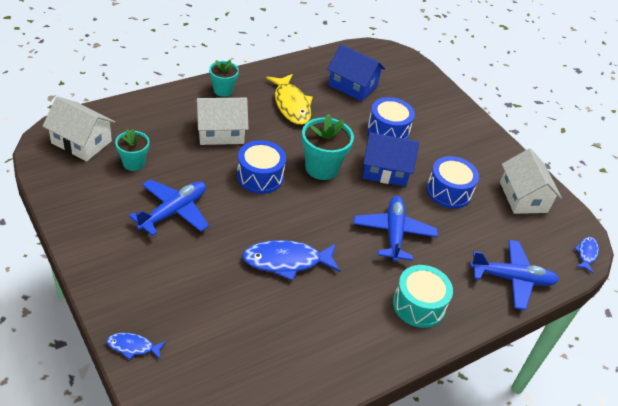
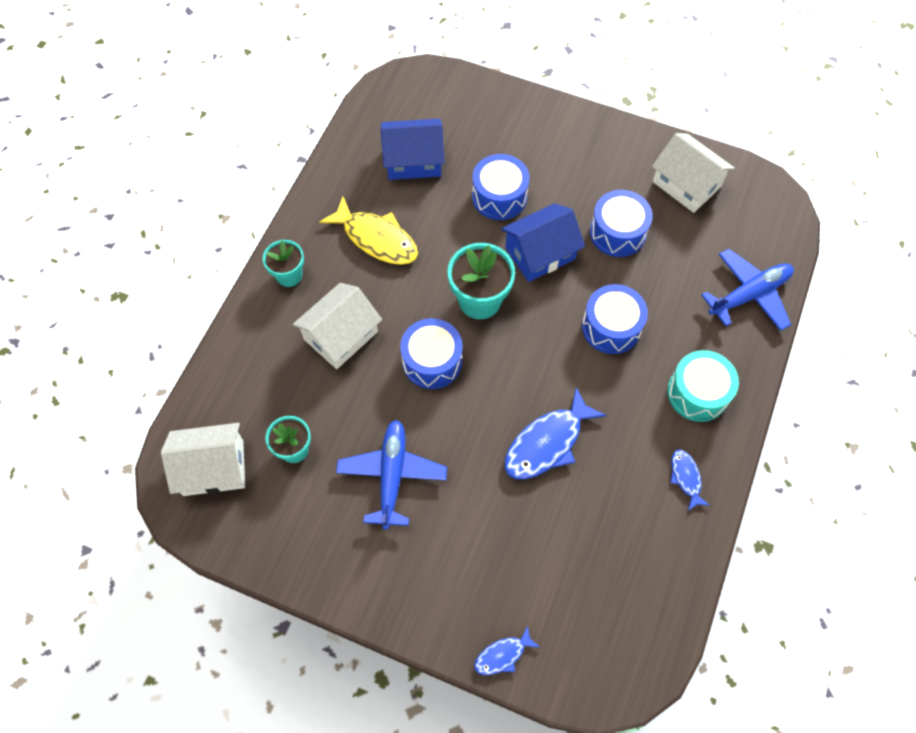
camera: 30 degrees left, 20 degrees up
blue plane [354,196,438,262] -> blue drum [582,284,648,354]
blue fish [574,237,599,273] -> blue fish moved to [670,449,710,511]

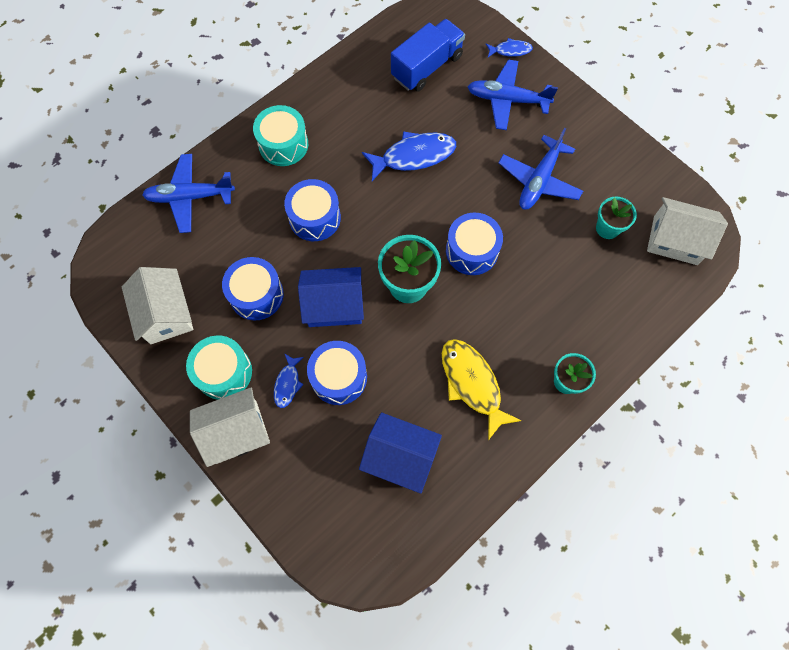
camera: 155 degrees left, 5 degrees up
white house [293,283,382,369] -> white house moved to [190,388,270,467]
blue fish [670,449,710,511] -> blue fish moved to [274,353,304,408]
none -> turquoise drum [186,336,252,400]
none -> blue truck [391,19,465,92]
none -> blue plane [468,59,558,130]

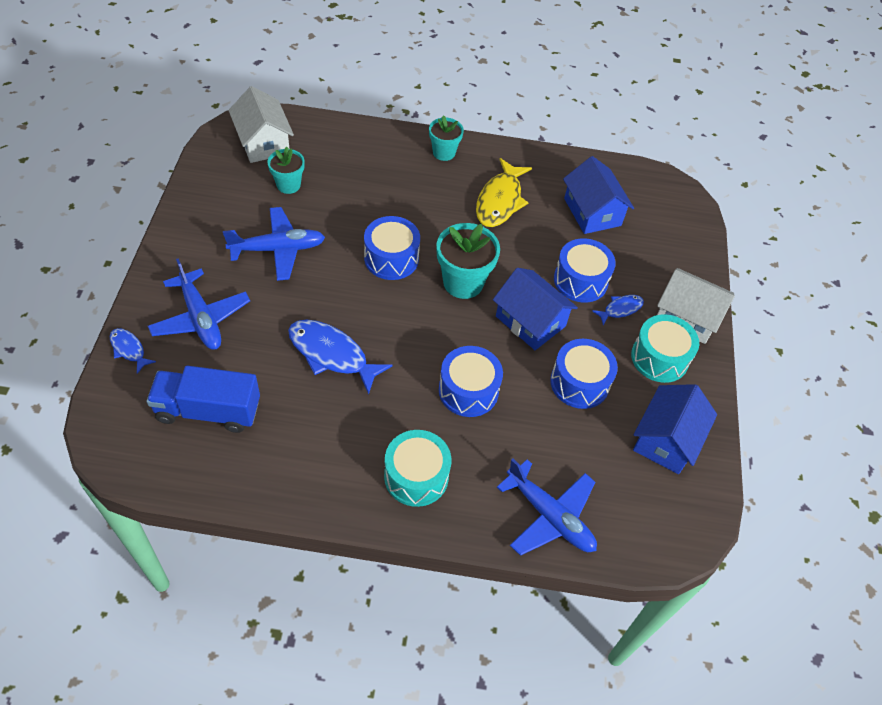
camera: 135 degrees left, 15 degrees down
white house [122,267,193,344] -> blue house [633,384,717,474]

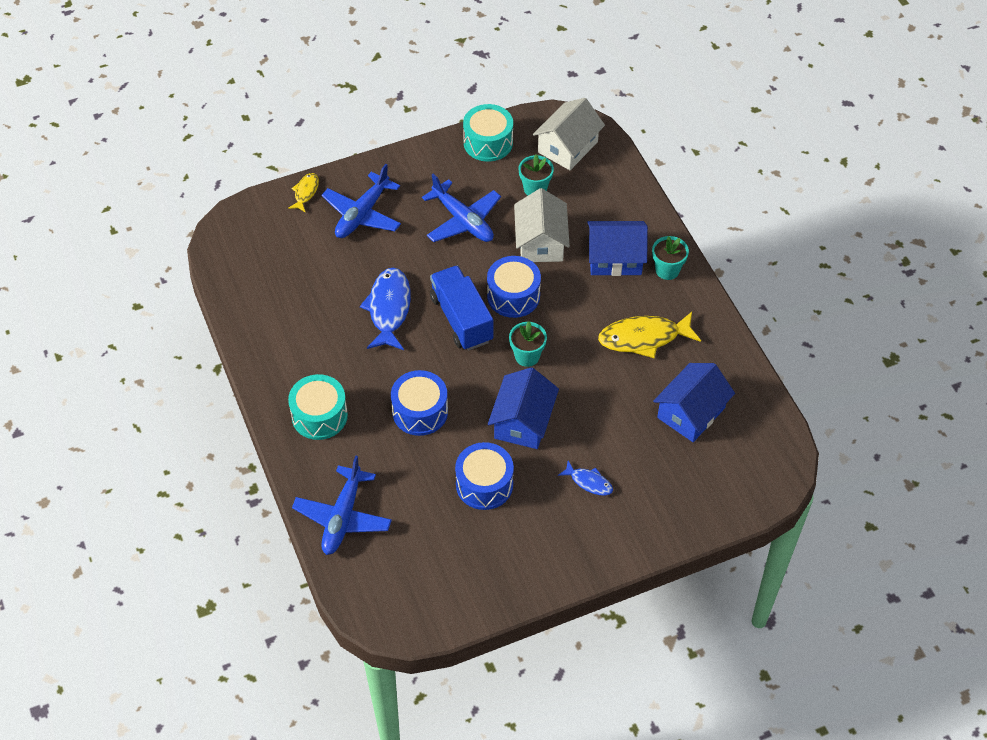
camera: 65 degrees right, 0 degrees up
blue fish [110,328,156,374] -> yellow fish [288,173,319,213]
blue truck [147,366,260,433] -> blue truck moved to [430,265,493,351]
turquoise flower pot [436,223,500,299] -> turquoise flower pot [509,321,547,367], size x0.62
blue drum [554,238,616,303] -> none
turquoise drum [631,314,699,383] -> turquoise drum moved to [463,104,513,162]
blue house [633,384,717,474] -> blue house moved to [587,221,648,276]
white house [657,268,735,344] -> white house moved to [514,188,570,262]

